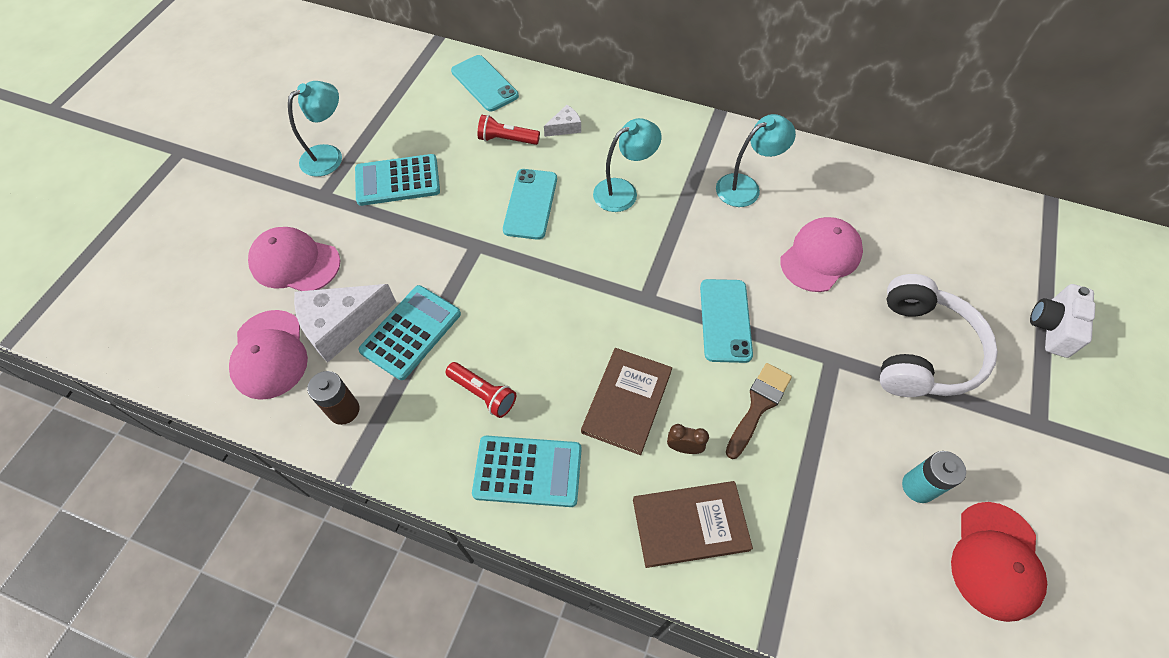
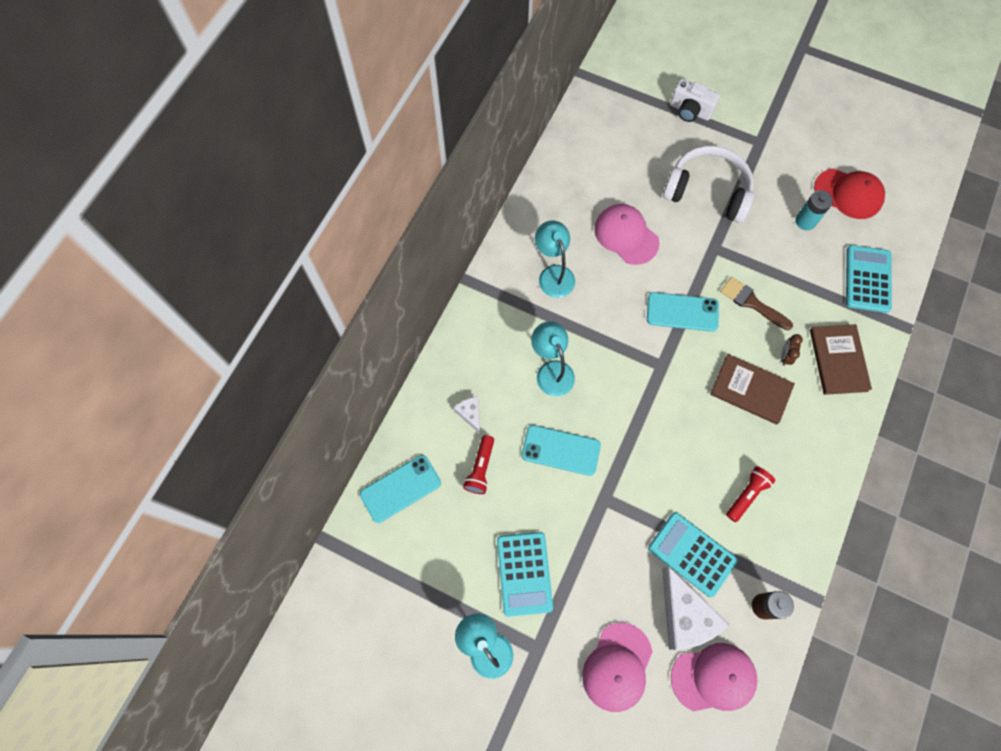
camera: 85 degrees left, 10 degrees up
turquoise calculator [472,435,582,507] -> turquoise calculator moved to [846,245,892,313]

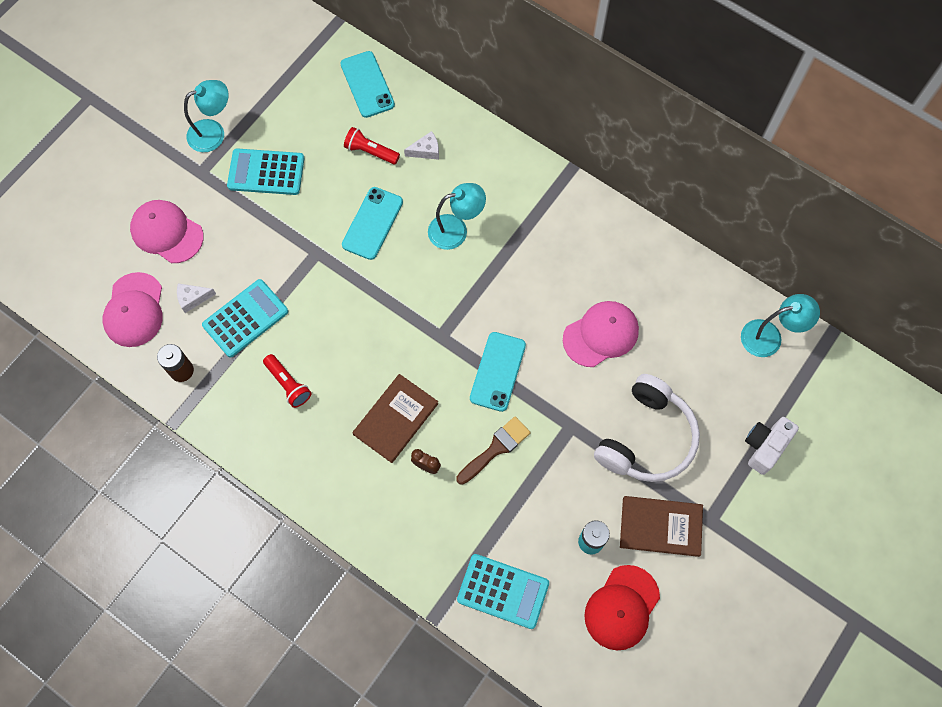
camera: 100 degrees right, 0 degrees up
turquoise lamp [535,221,575,298] -> turquoise lamp moved to [741,294,820,357]
white cheese [662,566,730,650] -> white cheese [177,283,216,313], size x0.49
brown book [810,324,872,395] -> brown book moved to [620,496,703,557]

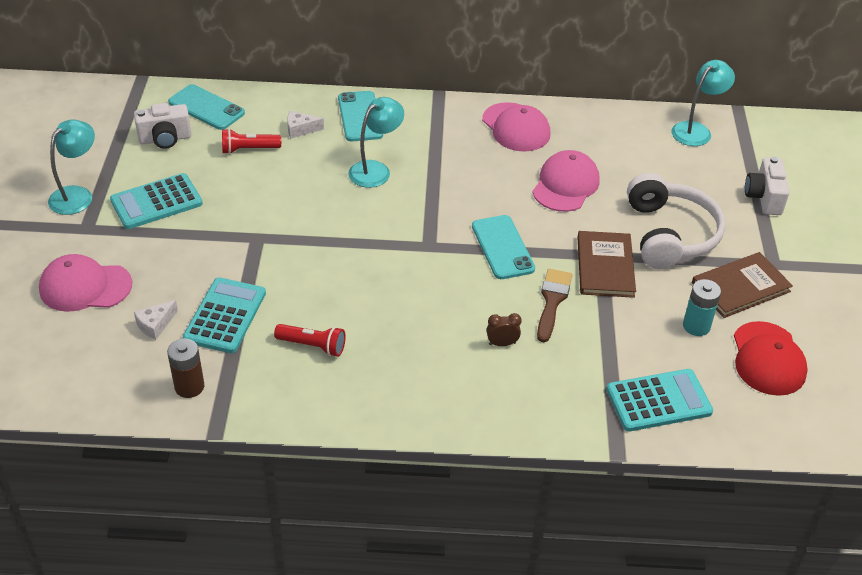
camera: 35 degrees left, 25 degrees down
pink cap [103,272,163,347] -> pink cap moved to [482,102,550,152]
turquoise phone [342,187,403,260] -> turquoise phone moved to [338,91,383,141]
brown book [352,374,438,463] -> brown book moved to [577,231,636,298]
white cheese [404,131,439,160] -> white cheese turned 135 degrees counterclockwise [287,111,324,139]
none -> white camera [134,103,191,149]

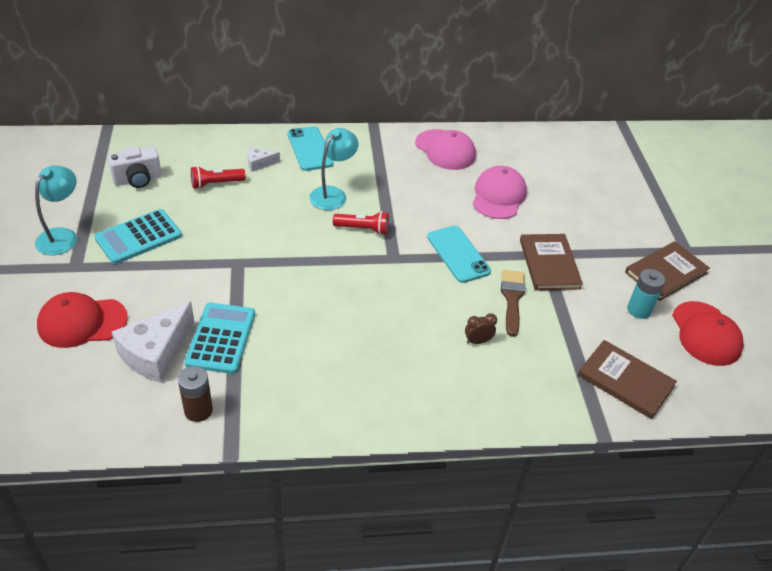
camera: 10 degrees left, 0 degrees up
pink cap [39,254,132,312] -> red cap [37,292,128,348]
white cheese [134,300,178,340] -> white cheese [112,301,194,383], size x2.03
turquoise phone [168,84,245,130] -> none
red flashlight [274,324,346,357] -> red flashlight moved to [333,211,389,235]
turquoise calculator [606,369,713,432] -> brown book [578,340,677,419]
white headphones [627,173,725,269] -> none
turquoise lamp [672,60,735,146] -> none
white camera [745,157,790,215] -> none

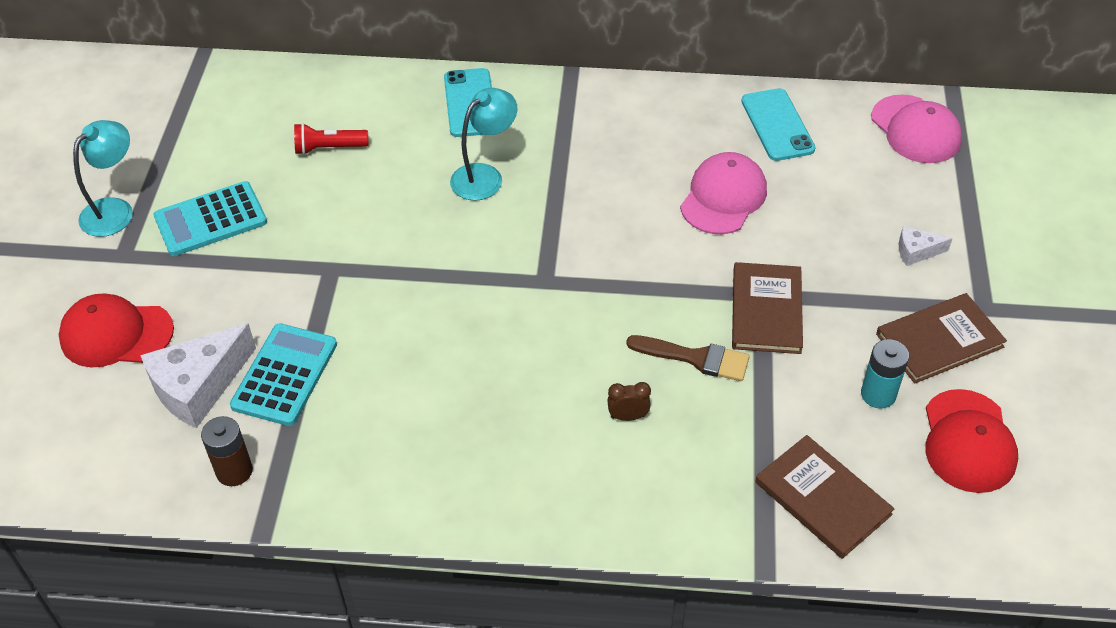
camera: 15 degrees right, 5 degrees up
white camera [107,146,162,188] -> none
white cheese [247,147,280,172] -> white cheese moved to [899,226,953,266]
red flashlight [333,211,389,235] -> none
pink cap [415,129,476,170] -> pink cap moved to [871,94,962,163]
turquoise phone [427,226,491,283] -> turquoise phone moved to [741,88,815,161]
brown brush [501,270,525,337] -> brown brush turned 90 degrees clockwise [626,335,750,381]

